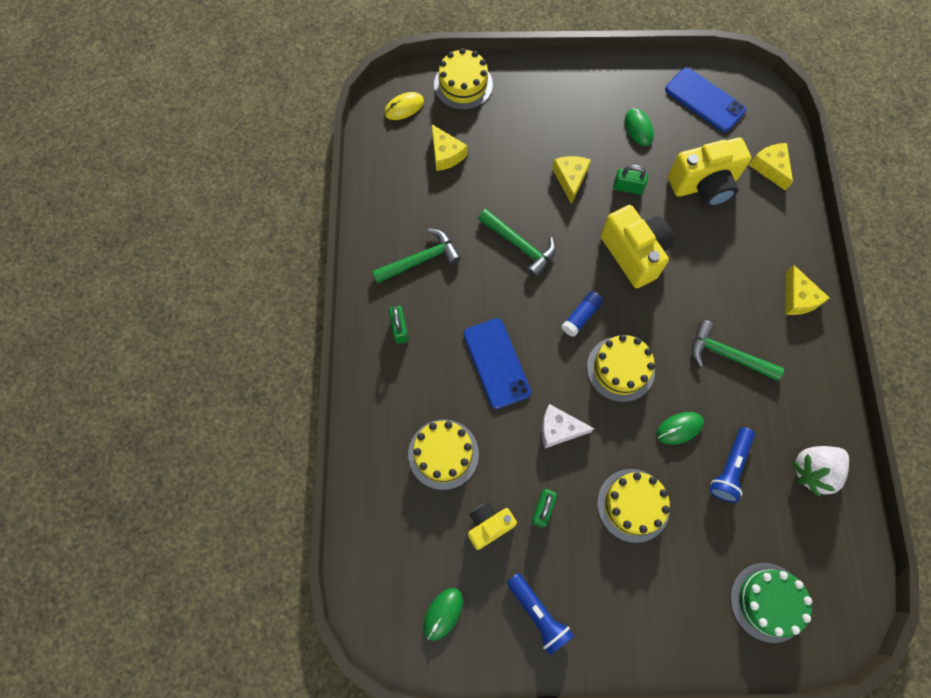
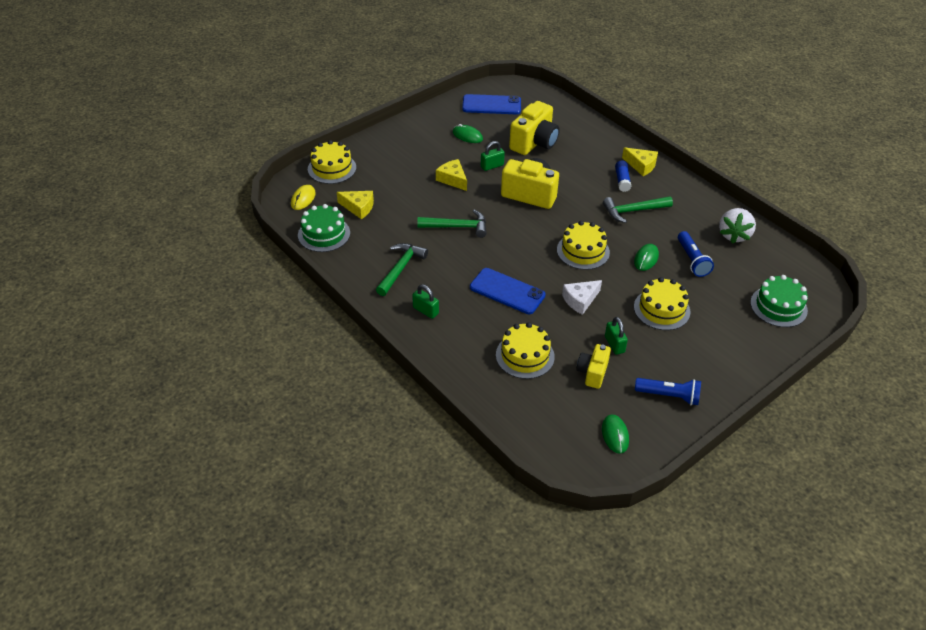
camera: 40 degrees left, 25 degrees down
blue glue stick [561,291,603,337] -> blue glue stick moved to [615,160,631,192]
yellow cheese [749,143,793,191] -> none
none -> green cake [298,204,350,252]

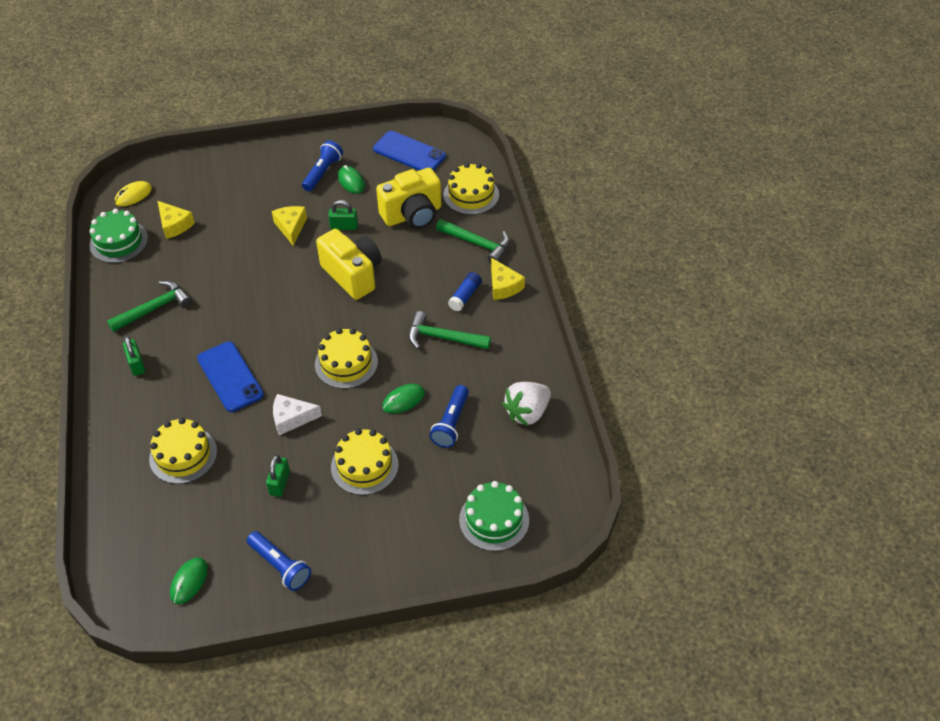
camera: 30 degrees right, 5 degrees up
yellow cake [308,140,356,184] -> yellow cake moved to [444,163,499,215]
green hammer [417,210,487,238] -> green hammer moved to [436,219,510,263]
yellow camera [576,344,611,389] -> none
none -> blue flashlight [302,140,343,192]

